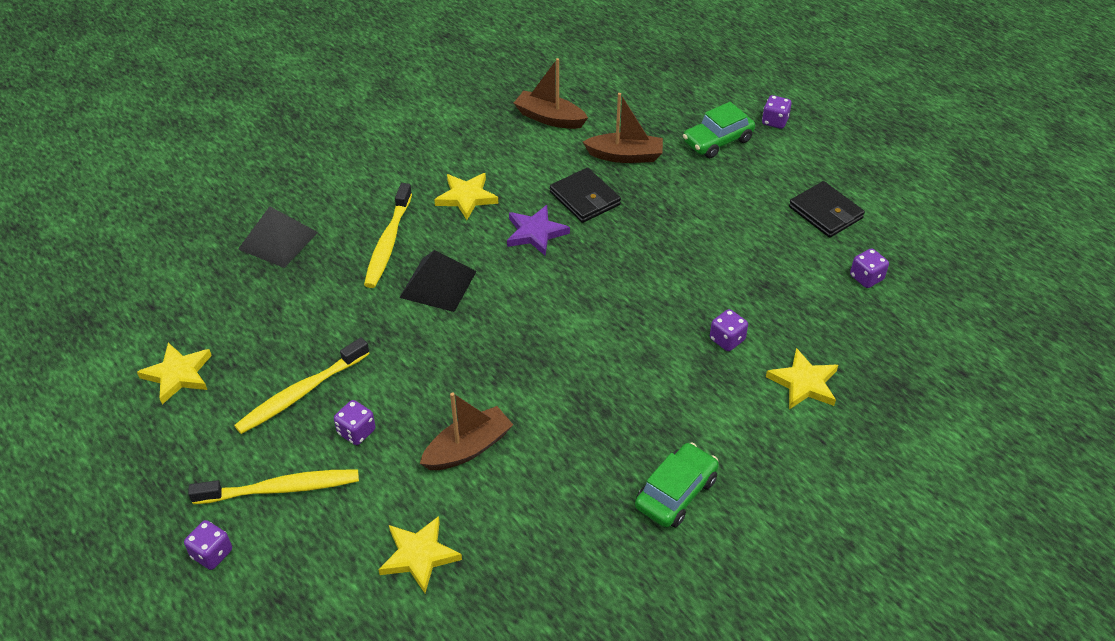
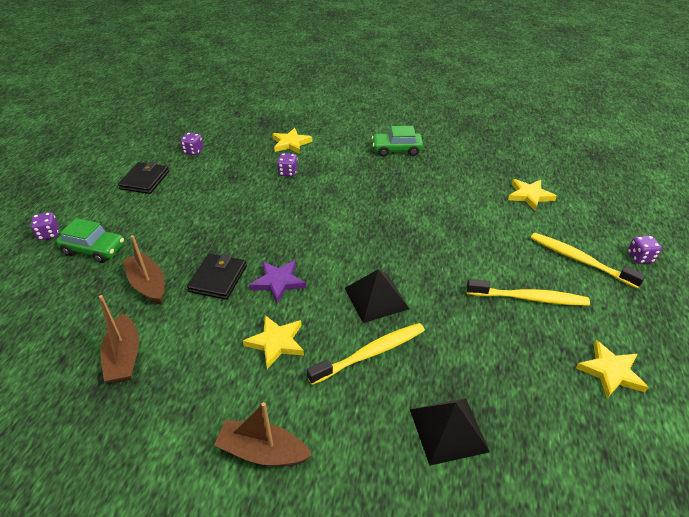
camera: 130 degrees left, 5 degrees down
purple dice [334,400,376,445] -> none
brown boat [420,392,513,470] -> brown boat moved to [214,402,312,466]

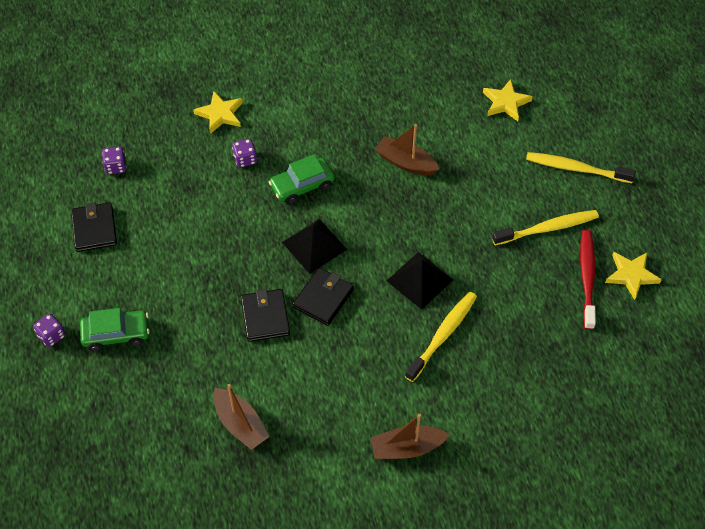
camera: 25 degrees left, 15 degrees up
brown boat [123,235,165,304] -> brown boat moved to [375,124,440,175]
yellow star [243,315,304,369] -> none
purple star [249,260,306,304] -> black wallet [293,268,354,326]
green car [372,126,423,157] -> green car moved to [269,154,335,204]
black pyramid [410,398,490,466] -> black pyramid moved to [282,219,347,274]
purple dice [628,235,662,264] -> none
none -> red toothbrush [580,230,596,330]

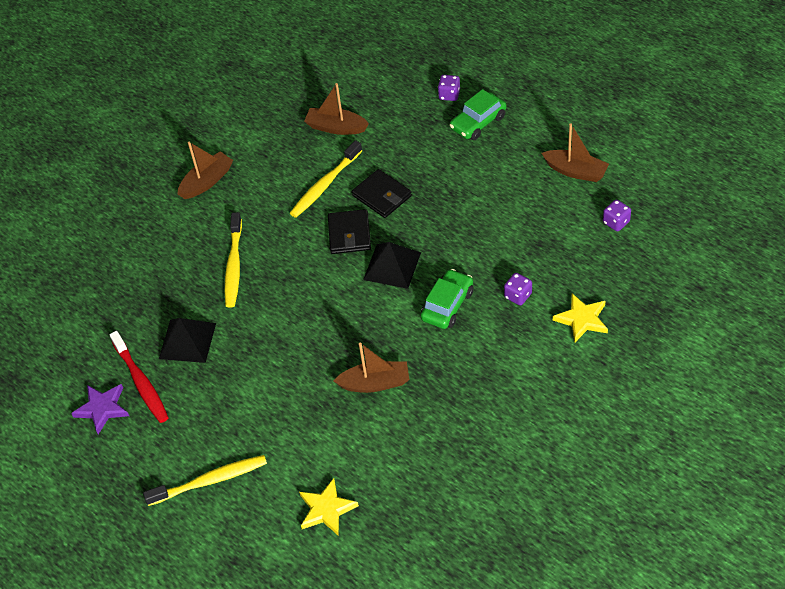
camera: 150 degrees right, 5 degrees down
purple dice [33,313,65,347] -> purple dice moved to [438,75,460,101]
black wallet [71,202,117,252] -> brown boat [542,123,609,182]
black pyramid [387,252,453,310] -> black pyramid moved to [159,318,216,363]
yellow toothbrush [492,210,599,245] -> yellow toothbrush moved to [290,140,362,218]
yellow star [605,252,662,300] -> purple star [71,384,129,434]

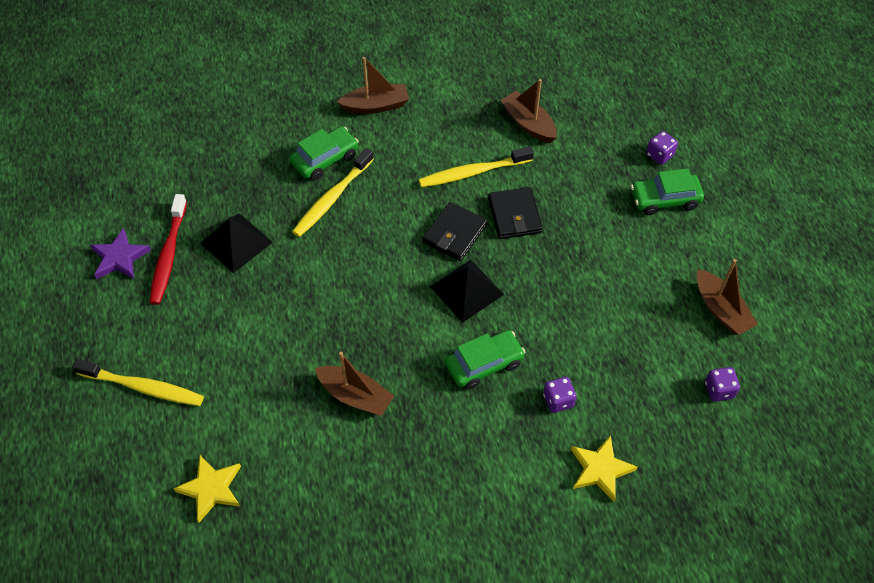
camera: 30 degrees right, 5 degrees up
none -> green car [290,126,359,180]

